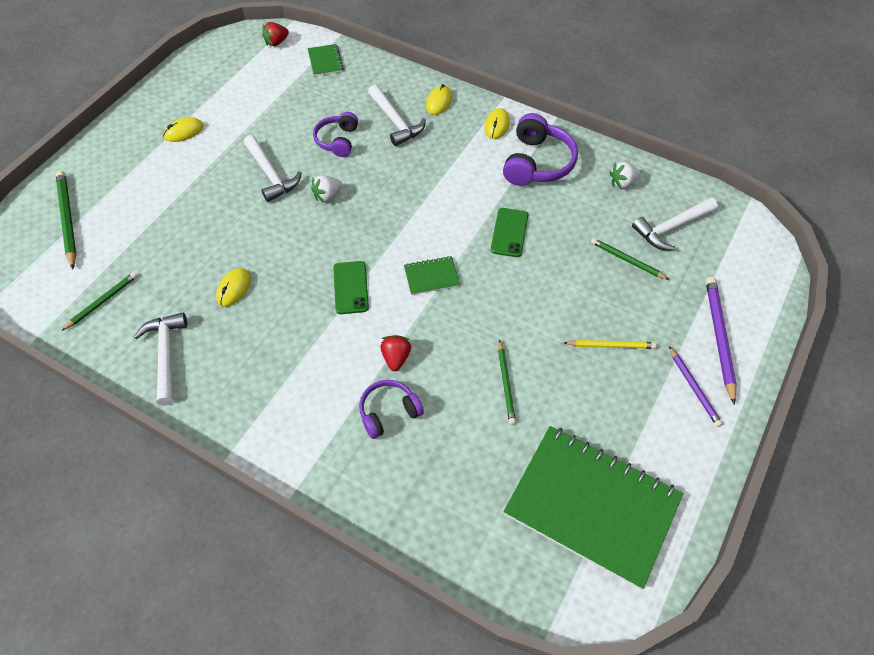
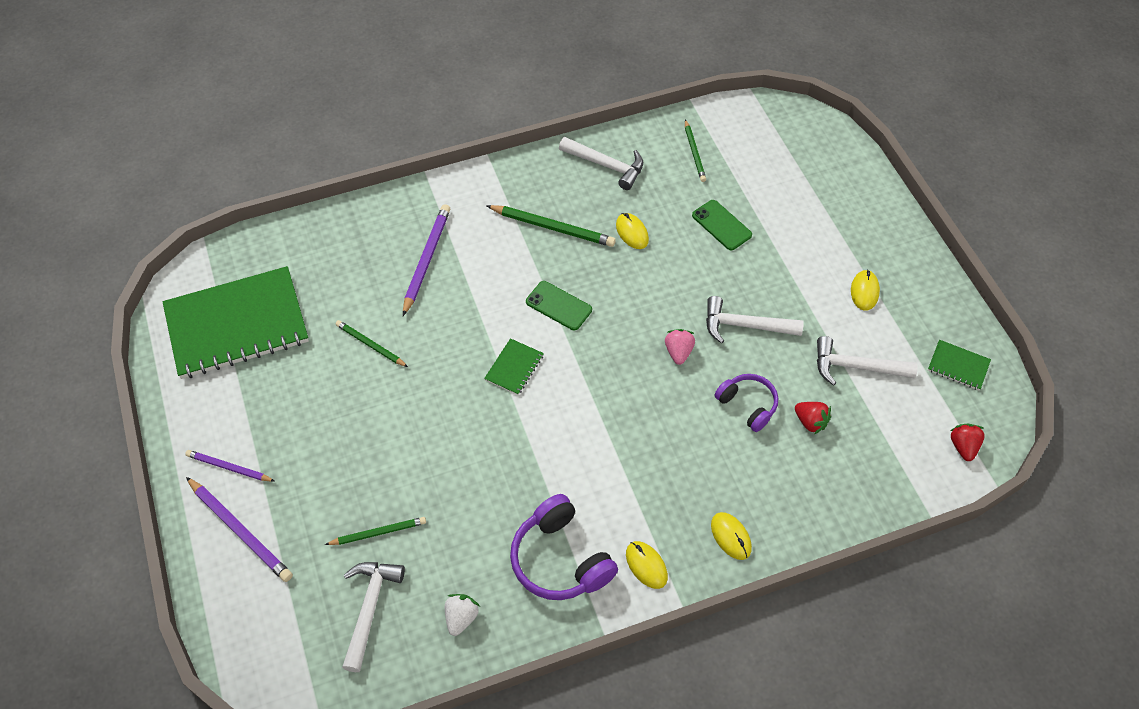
camera: 130 degrees right, 0 degrees up
green pencil [56,171,77,269] -> green pencil moved to [486,205,616,247]
green notebook [308,44,344,76] -> green notebook moved to [928,340,991,390]
white strawberry [311,175,342,202] -> pink strawberry [665,329,695,365]
purple headphones [359,380,424,439] -> purple pencil [403,204,450,316]
white hammer [368,85,426,146] -> white hammer moved to [817,336,918,386]
red strawberry [380,335,411,371] -> red strawberry moved to [795,402,831,434]
green phone [491,208,528,257] -> green phone moved to [692,200,752,250]
yellow pencil [564,340,657,349] -> none

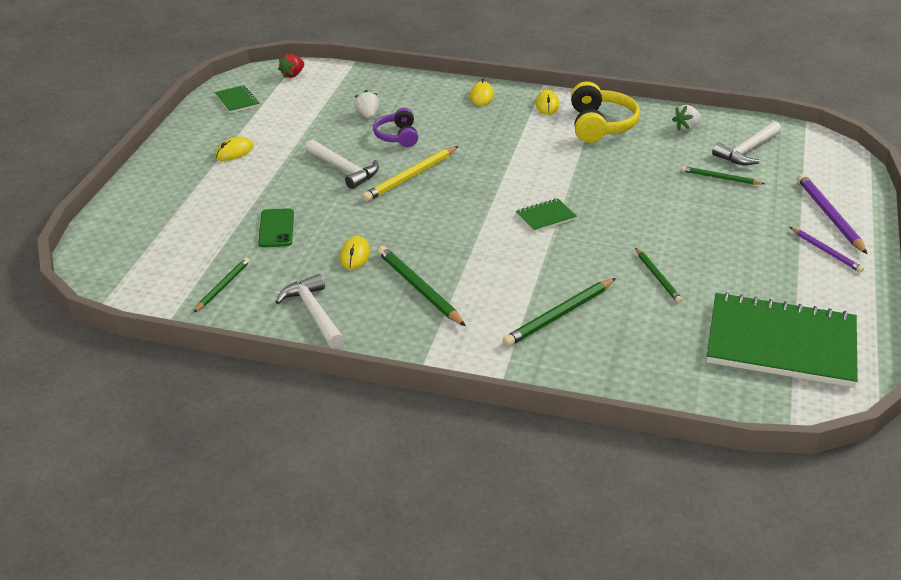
camera: 145 degrees left, 20 degrees down
purple pencil [403,204,450,316] -> green pencil [503,278,616,347]
purple headphones [510,494,618,600] -> yellow headphones [571,81,640,143]
green phone [526,281,592,330] -> none
pink strawberry [665,329,695,365] -> yellow pencil [362,146,458,202]
red strawberry [795,402,831,434] -> white strawberry [354,90,379,119]
white hammer [817,336,918,386] -> none

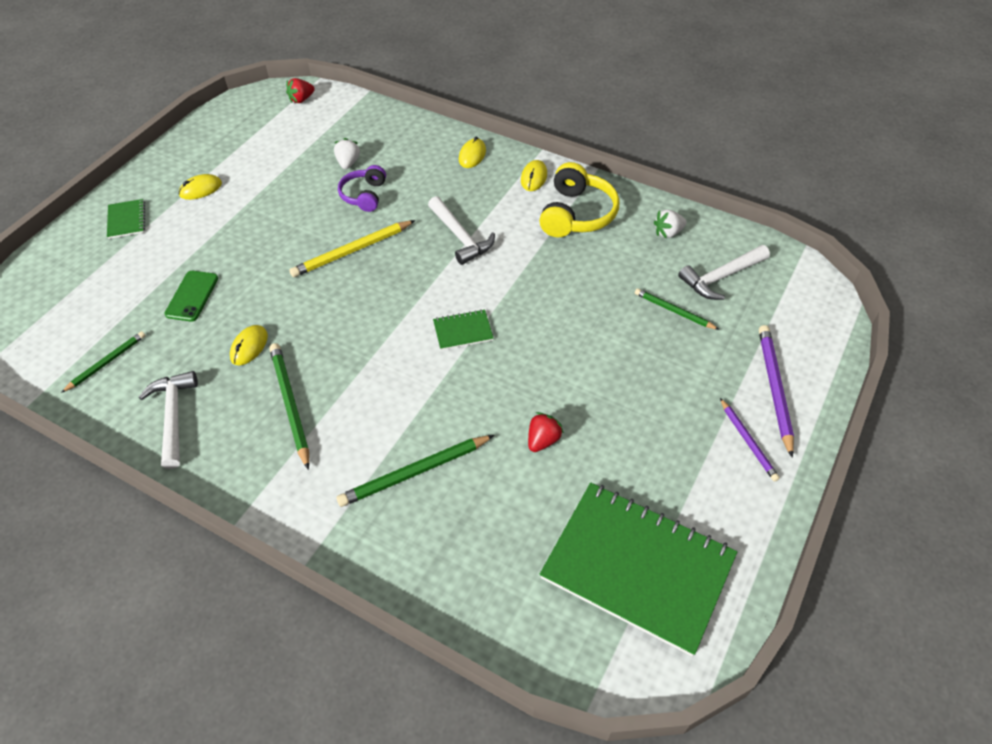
camera: 15 degrees right, 15 degrees up
green notebook [215,85,259,113] -> green notebook moved to [107,199,145,239]
white hammer [305,140,379,189] -> white hammer moved to [428,196,495,265]
green pencil [635,247,683,303] -> red strawberry [528,412,564,452]

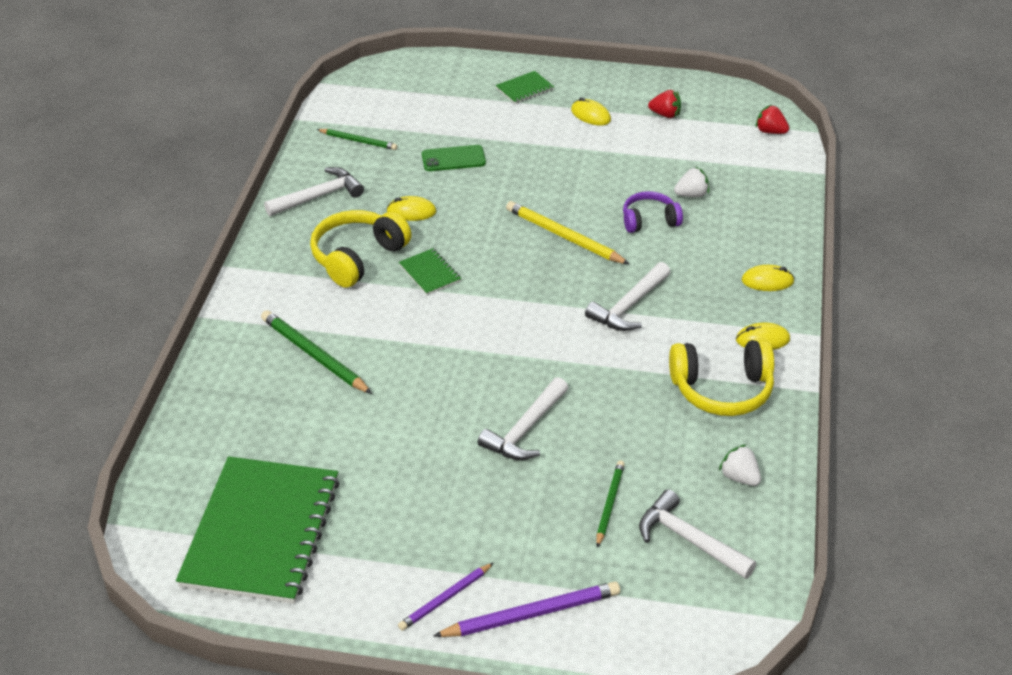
camera: 70 degrees right, 10 degrees down
green pencil [269,343,309,470] -> yellow headphones [310,210,412,288]
green notebook [433,309,494,350] -> green notebook moved to [399,248,461,295]
red strawberry [528,412,564,452] -> red strawberry moved to [648,90,681,118]
none -> white hammer [478,377,568,460]

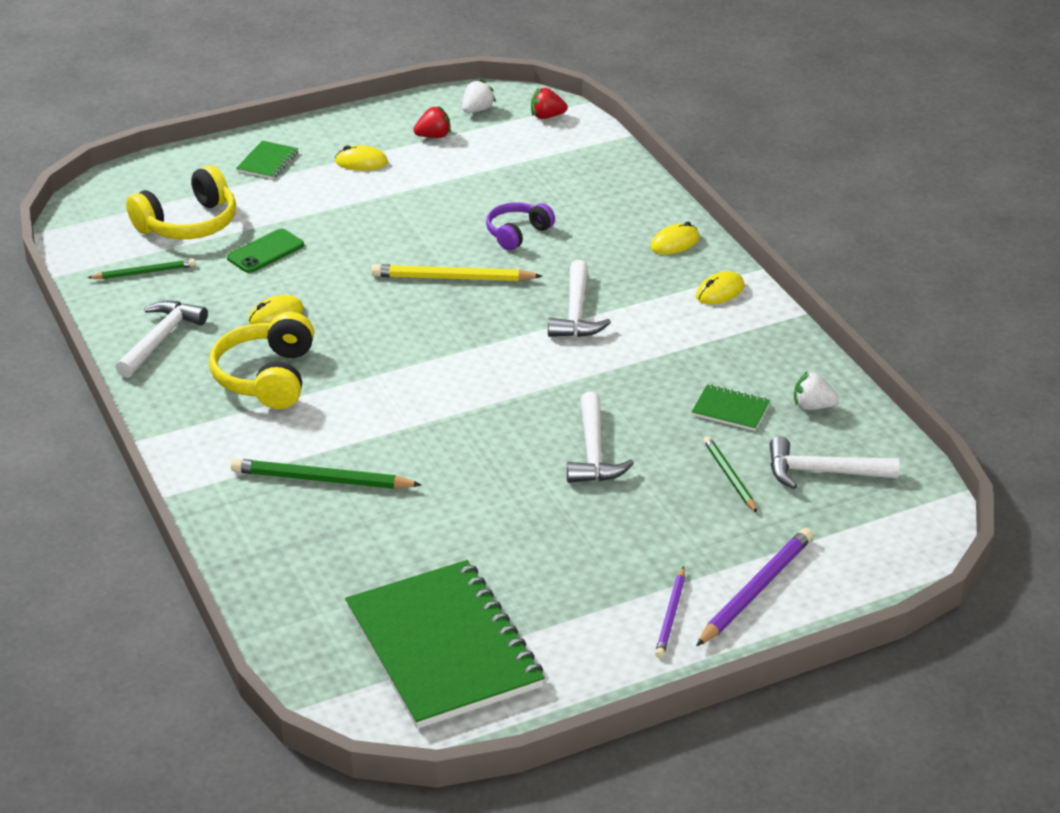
camera: 35 degrees left, 5 degrees down
green notebook [399,248,461,295] -> green notebook moved to [692,385,770,431]
yellow headphones [669,339,774,416] -> yellow headphones moved to [126,165,236,239]
white strawberry [674,167,709,197] -> white strawberry moved to [462,79,496,113]

